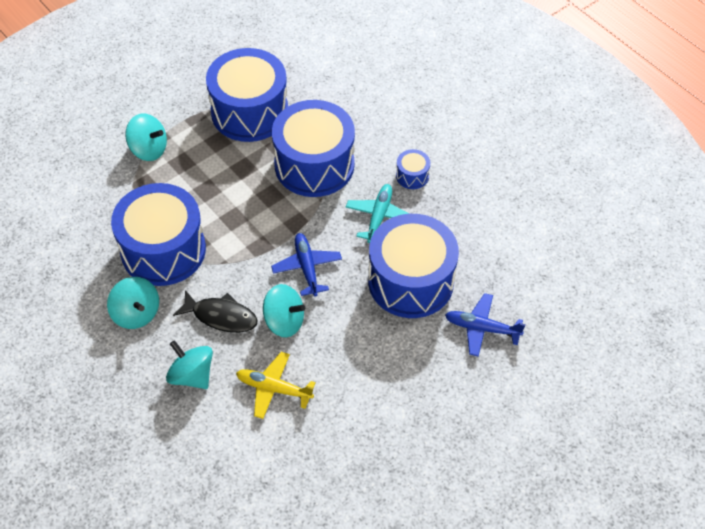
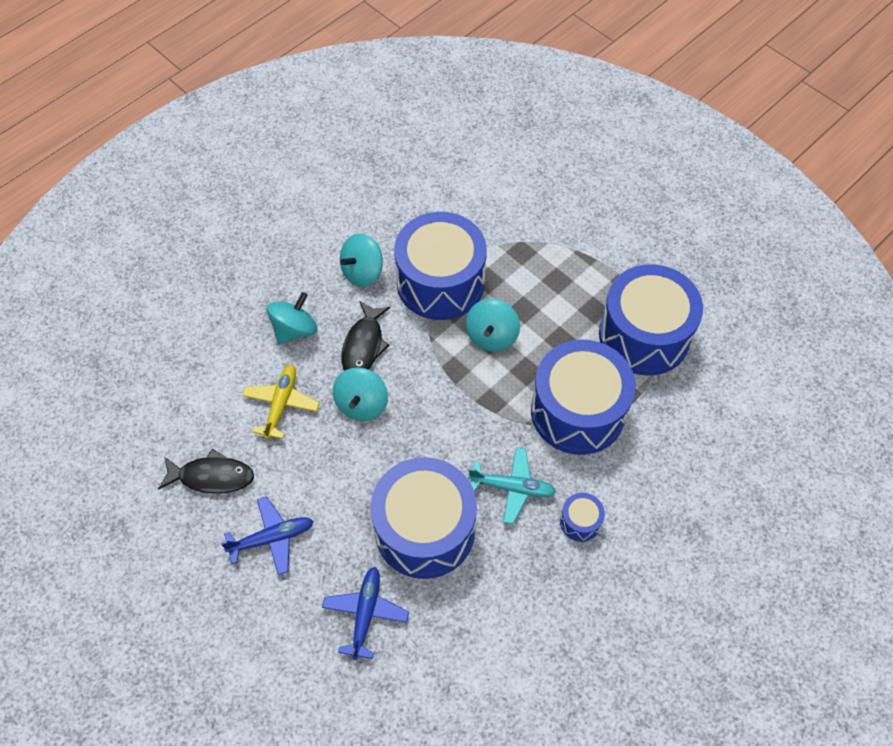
camera: 85 degrees right, 5 degrees up
turquoise spinning top [125,114,167,161] -> turquoise spinning top moved to [466,299,520,352]
blue plane [271,233,342,297] -> blue plane moved to [221,496,313,575]
none -> black fish [158,449,254,494]

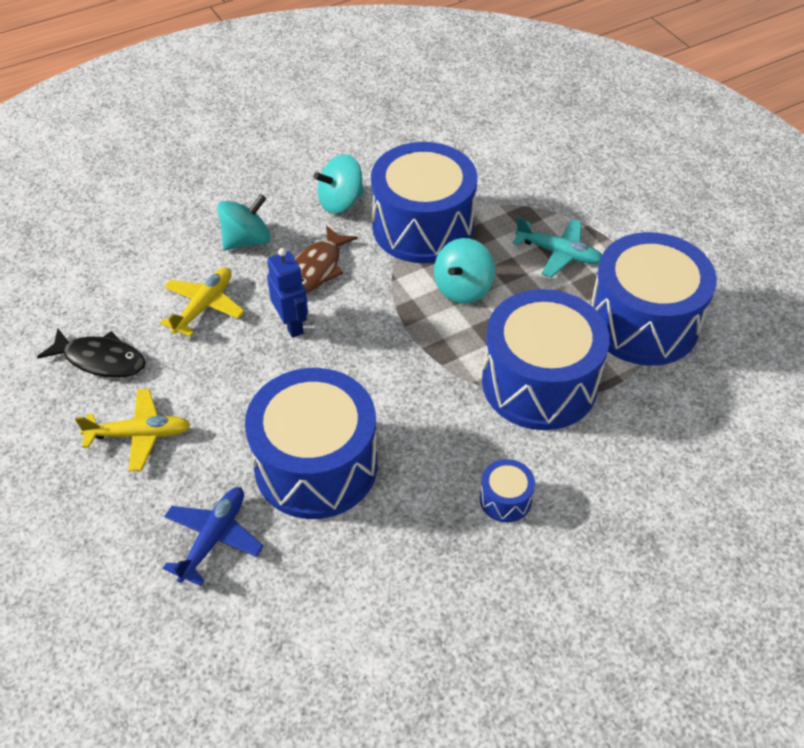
camera: 15 degrees right, 10 degrees down
blue plane [221,496,313,575] -> yellow plane [75,389,191,472]
turquoise spinning top [333,368,388,421] -> blue robot [267,248,308,338]
black fish [342,301,390,371] -> brown fish [295,225,358,294]
turquoise plane [468,447,556,524] -> turquoise plane moved to [513,217,602,278]

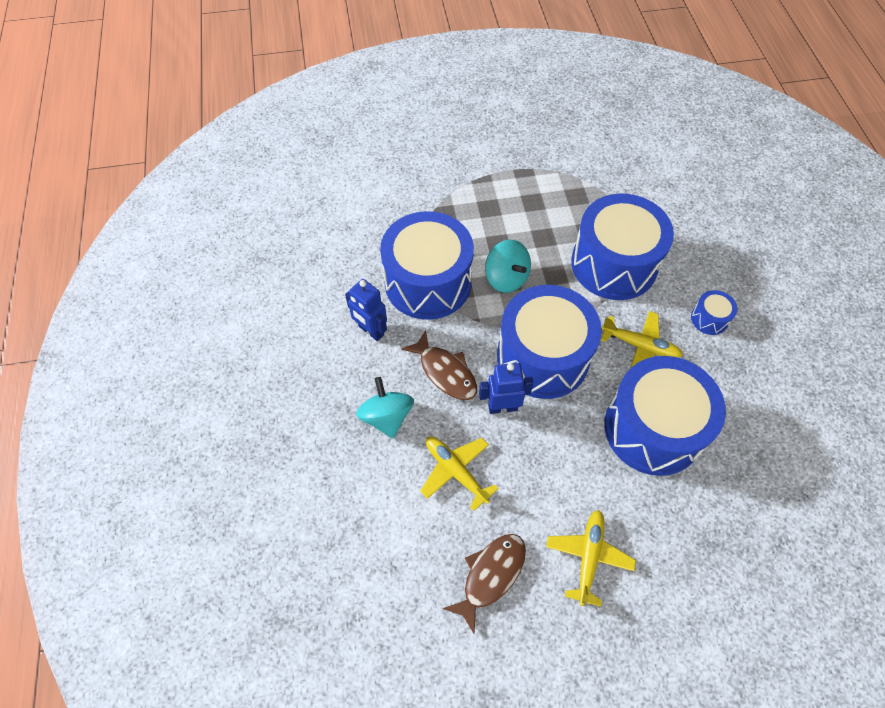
camera: 70 degrees left, 10 degrees up
black fish [37,329,145,378] -> brown fish [443,534,526,634]
blue plane [163,487,263,586] -> none
turquoise spinning top [314,154,364,214] -> blue robot [345,279,387,341]
turquoise plane [513,217,602,278] -> none
blue drum [590,232,717,366] -> blue drum moved to [497,285,602,399]
none -> yellow plane [601,311,683,368]

